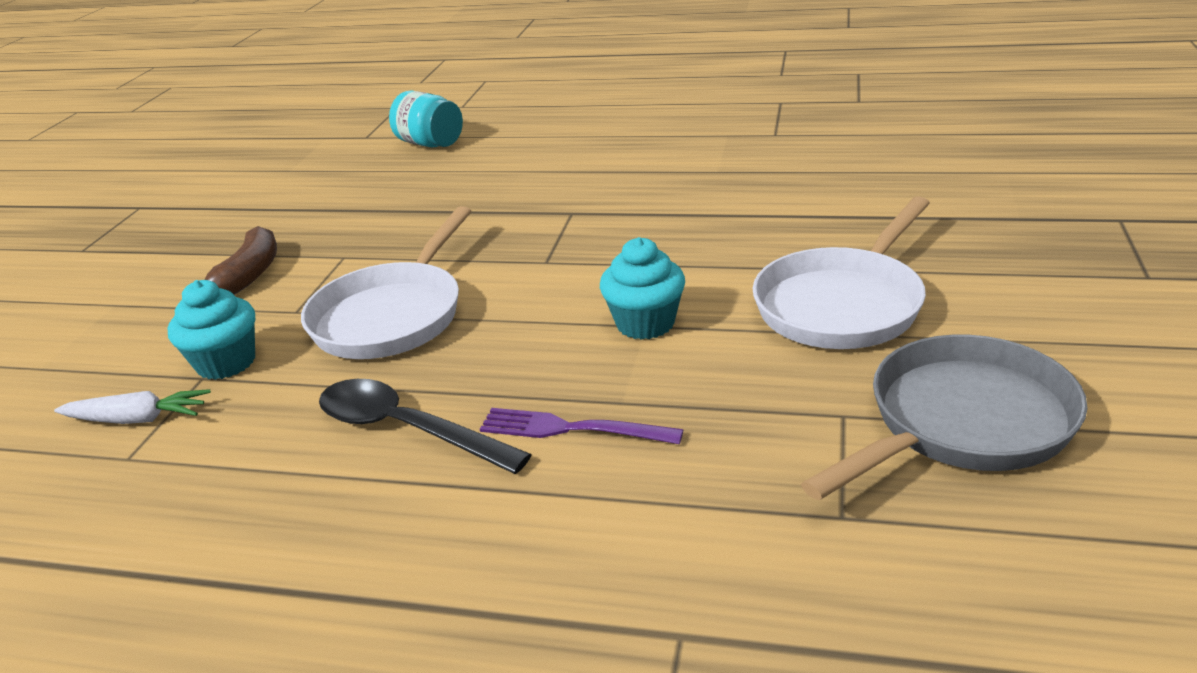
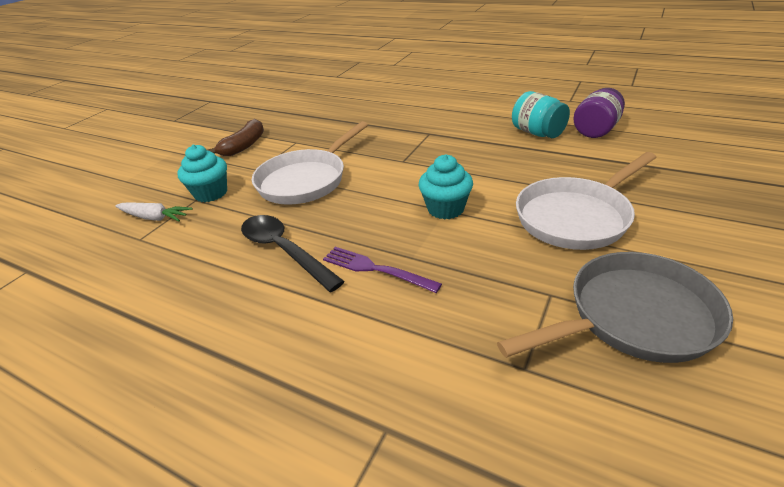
camera: 15 degrees right, 5 degrees up
turquoise jar [389,90,463,147] -> turquoise jar moved to [512,91,570,138]
none -> purple jar [573,88,625,138]

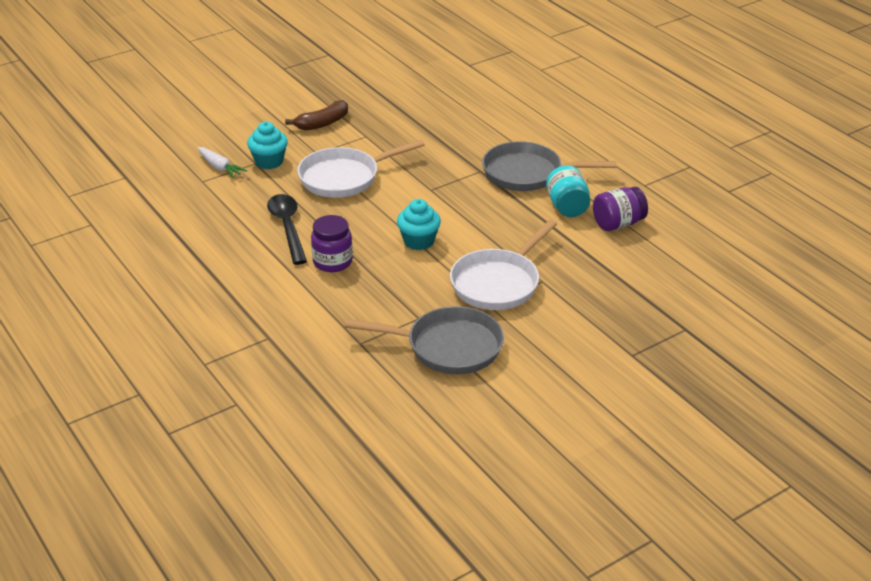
camera: 25 degrees right, 0 degrees up
purple fork [323,247,442,293] -> purple jar [311,215,353,272]
white pan [516,152,657,250] -> white pan turned 45 degrees counterclockwise [450,220,557,310]
none -> grey pan [482,141,617,191]

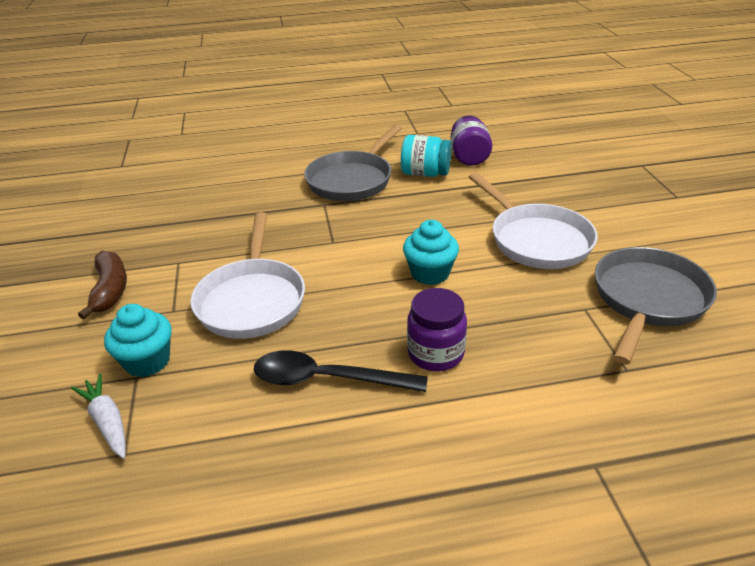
camera: 65 degrees left, 0 degrees up
white carrot [197,147,247,178] -> white carrot turned 105 degrees counterclockwise [71,374,126,459]

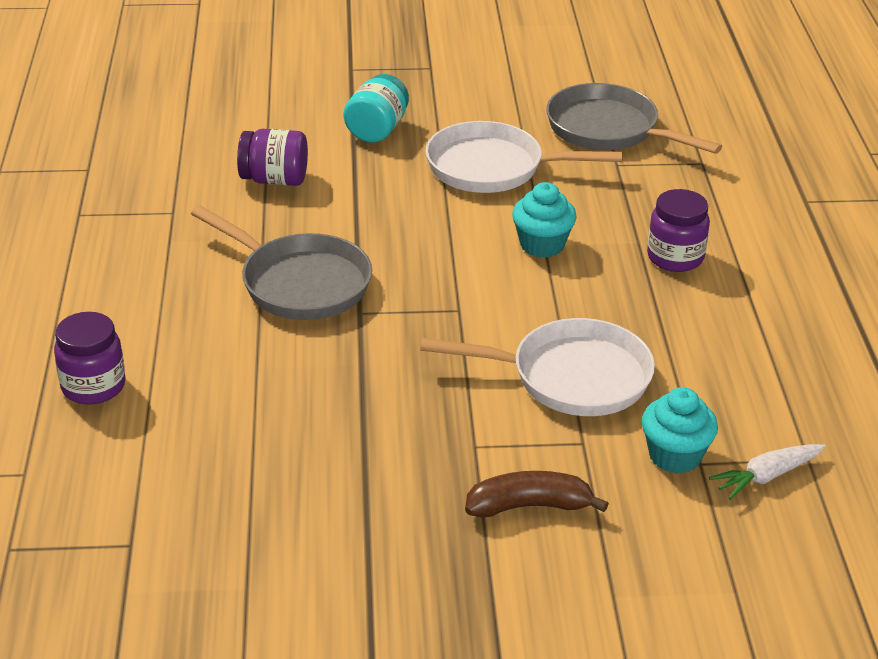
camera: 85 degrees left, 0 degrees up
black spoon [254,350,428,392] -> none
turquoise jar [401,135,452,177] -> turquoise jar moved to [344,74,409,142]
white pan [469,173,598,269] -> white pan turned 150 degrees counterclockwise [425,121,622,193]
none -> purple jar [54,312,126,404]

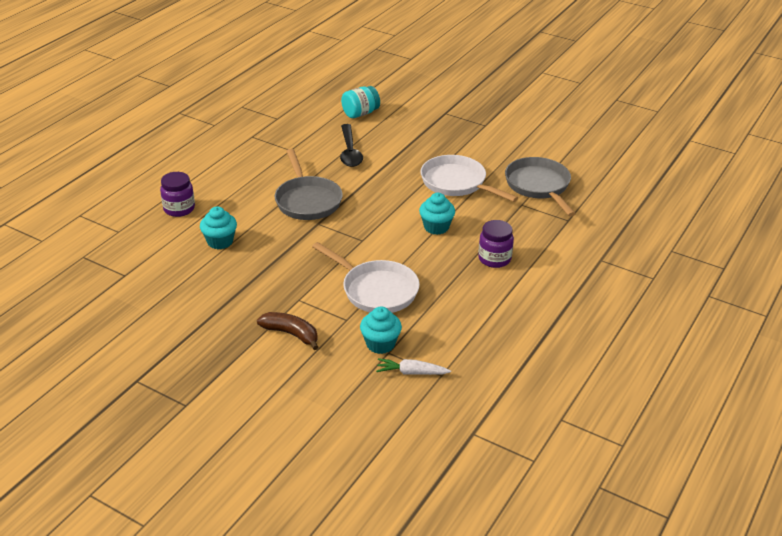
camera: 35 degrees right, 0 degrees up
purple jar [237,129,308,186] -> black spoon [340,124,363,167]
turquoise jar [344,74,409,142] -> turquoise jar moved to [341,86,380,118]
none -> turquoise cupcake [200,206,237,249]

